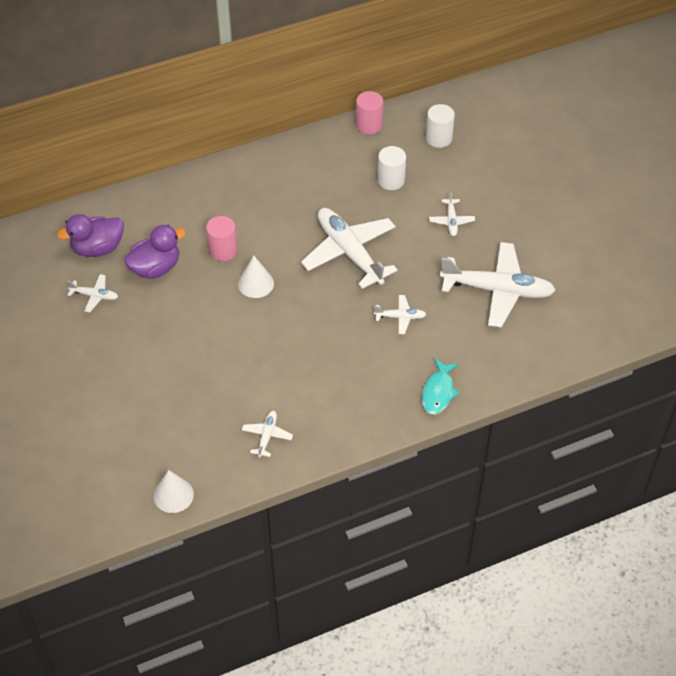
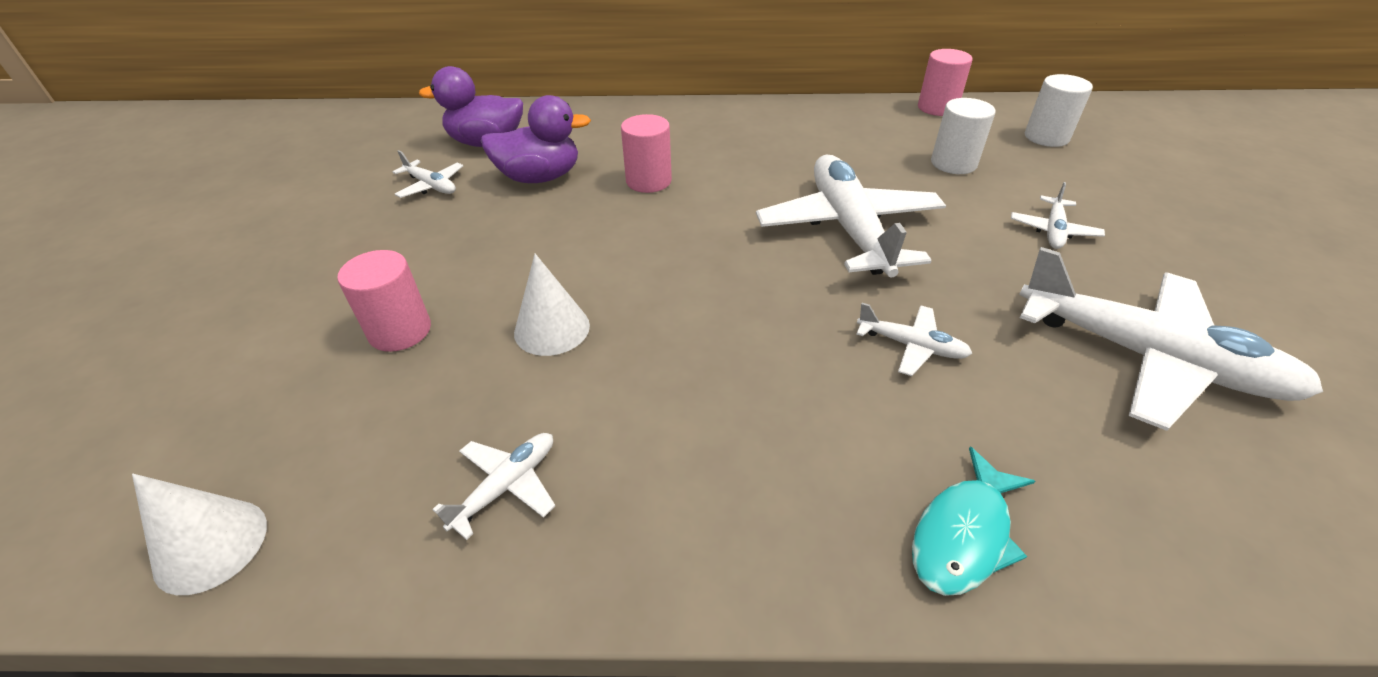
camera: 25 degrees right, 10 degrees down
white cone [238,256,274,298] -> white cone moved to [514,254,590,356]
none -> pink cylinder [337,250,431,352]

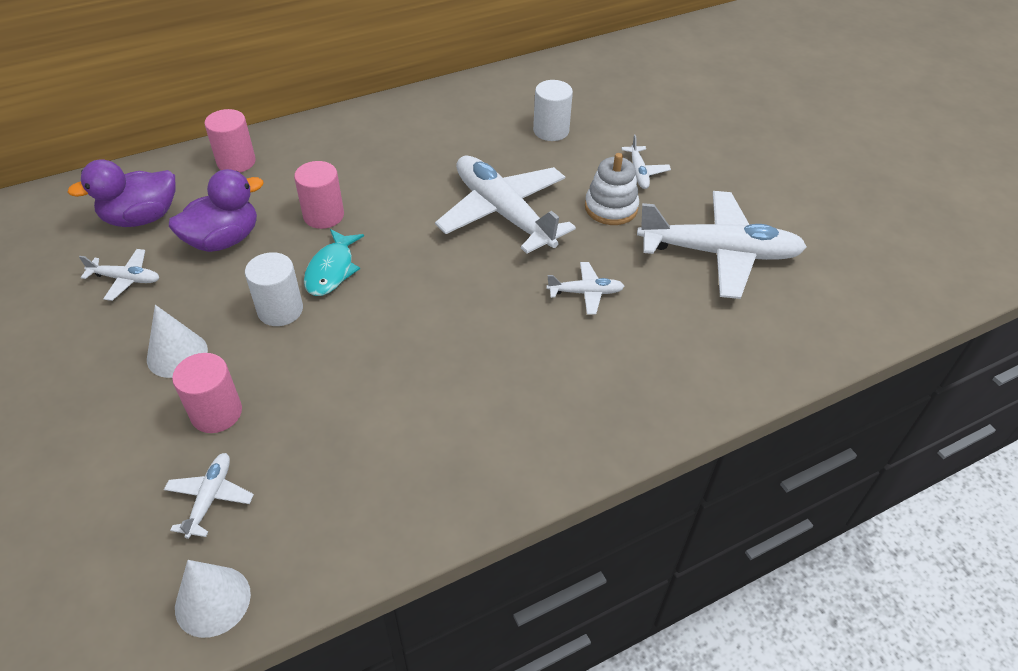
camera: 30 degrees left, 5 degrees up
white plane [432,433,555,540] -> white plane moved to [164,453,254,539]
white cone [514,254,590,356] -> white cone moved to [147,305,208,378]
turquoise fish [912,447,1035,596] -> turquoise fish moved to [304,229,364,296]
pink cylinder [918,49,973,116] -> pink cylinder moved to [204,109,256,173]
white cylinder [1025,74,1093,147] -> white cylinder moved to [245,252,303,326]
none -> white stacking toy [585,153,639,225]

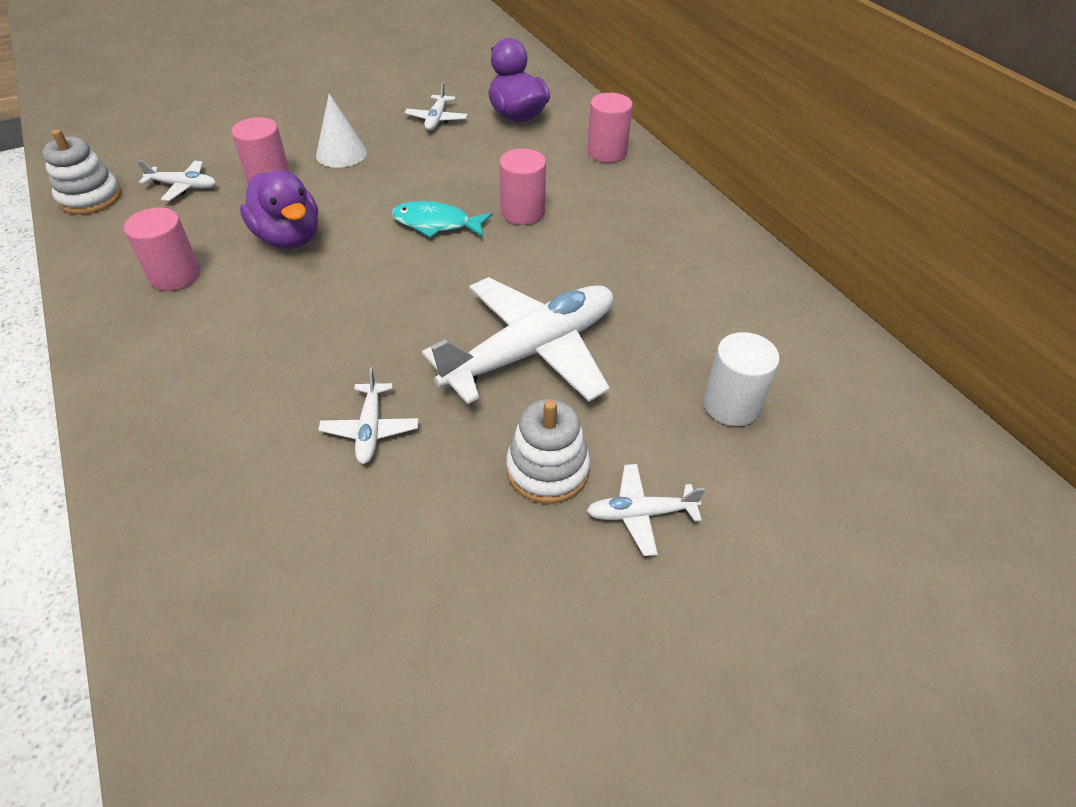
camera: 90 degrees right, 0 degrees up
purple duck [169,169,264,252] -> purple duck moved to [240,170,318,249]
white cone [175,560,251,638] -> white stacking toy [42,129,121,215]
white cylinder [245,252,303,326] -> none
white plane [637,191,807,299] -> none
none -> pink cylinder [124,207,200,291]

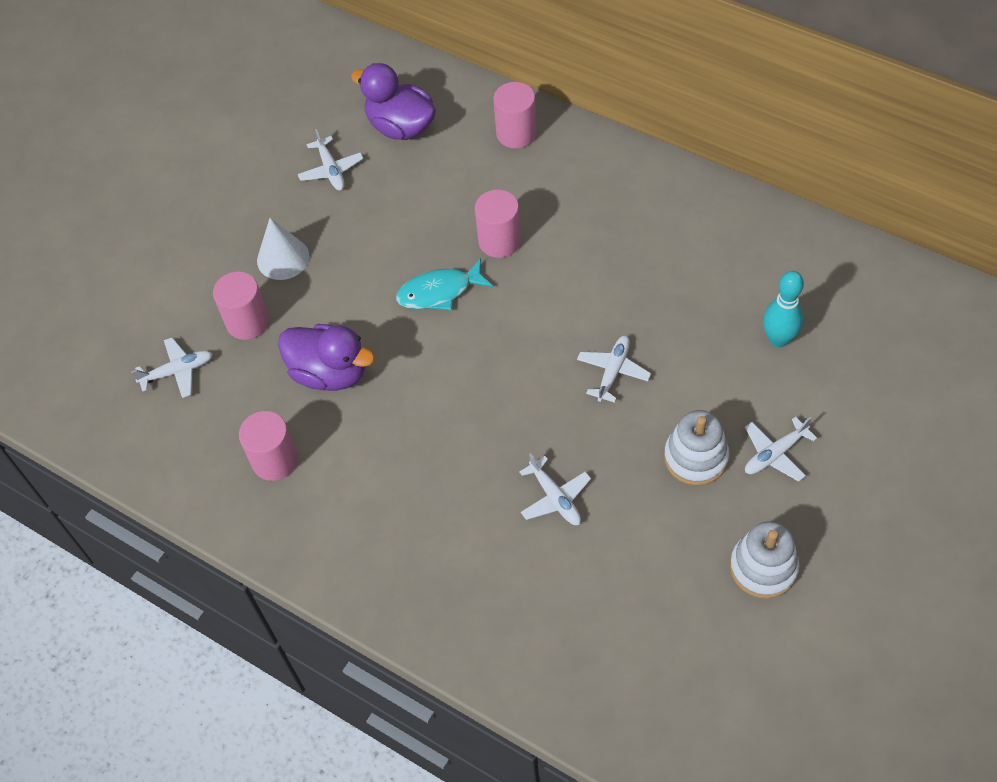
camera: 25 degrees left, 10 degrees up
white stacking toy [42,129,121,215] -> white stacking toy moved to [730,521,799,599]
white plane [422,277,613,404] -> white plane [577,336,651,403], size x0.45
white cylinder [704,332,780,426] -> turquoise bowling pin [763,271,804,347]

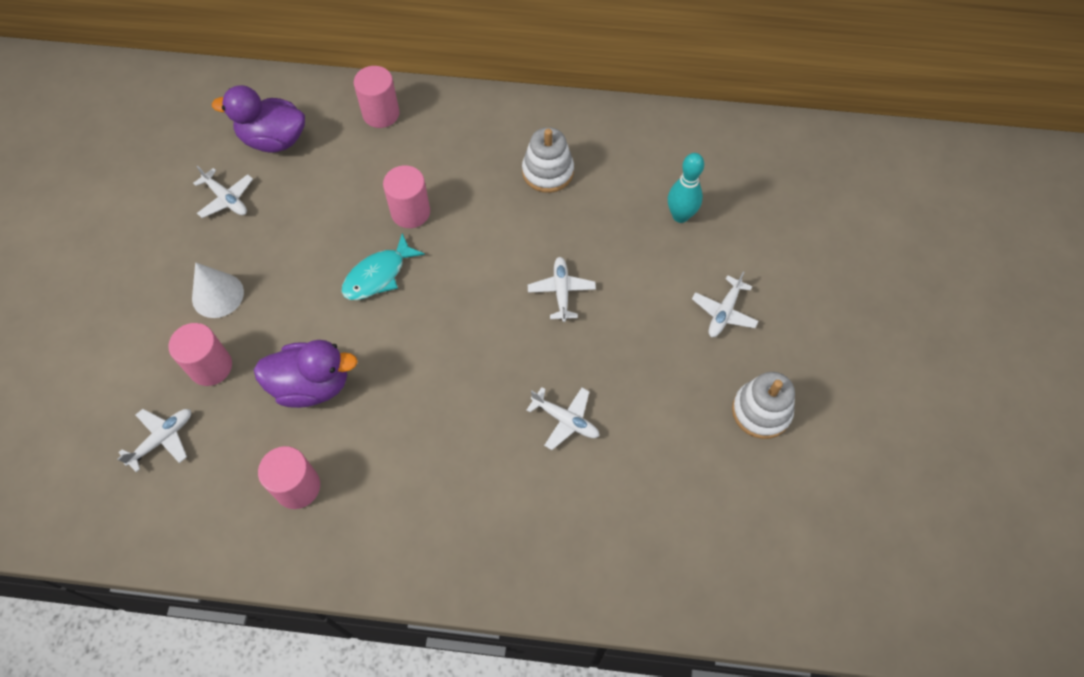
camera: 30 degrees left, 5 degrees up
white stacking toy [664,410,729,486] -> white stacking toy moved to [522,127,574,193]

